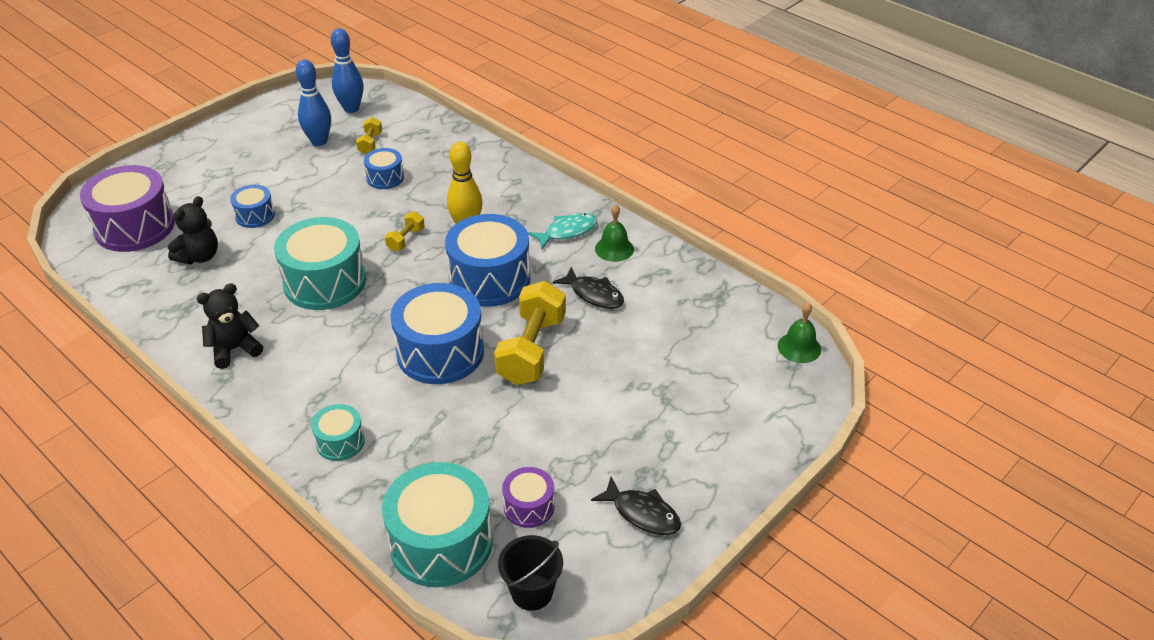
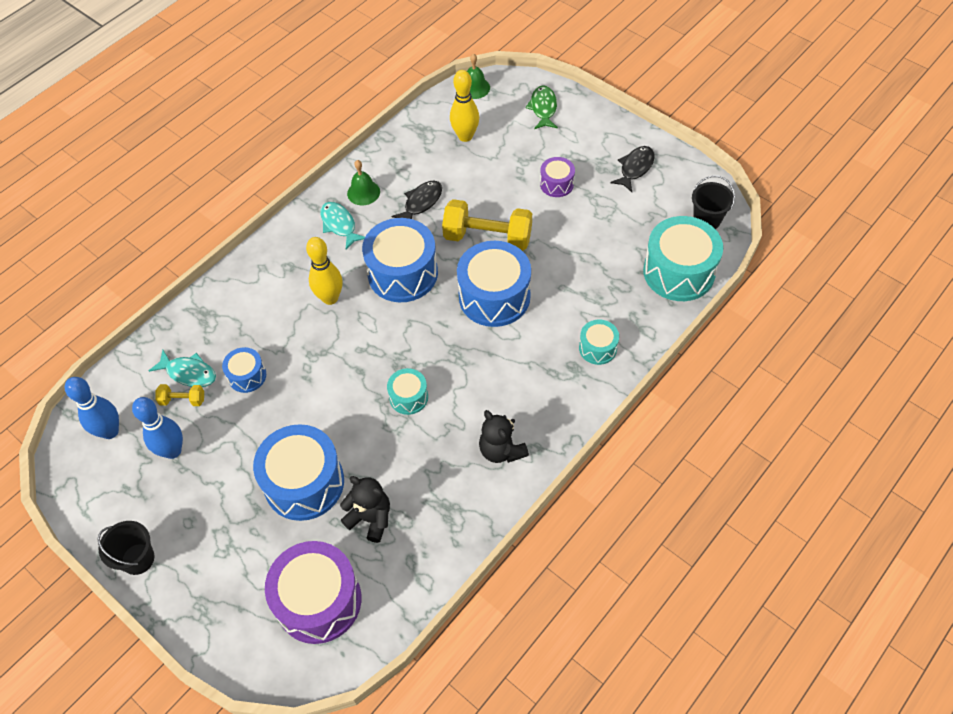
camera: 90 degrees left, 15 degrees up
blue drum [230,185,275,228] -> blue drum [253,424,344,521], size x1.96
turquoise drum [274,217,366,310] -> turquoise drum [387,368,428,415], size x0.51
yellow dumbbell [385,212,425,252] -> none
purple drum [502,467,555,528] -> purple drum moved to [540,157,575,197]
none -> black bucket [97,521,154,575]
none -> turquoise fish [149,350,216,387]
none -> yellow bowling pin [450,70,479,142]
none -> green fish [526,85,558,129]

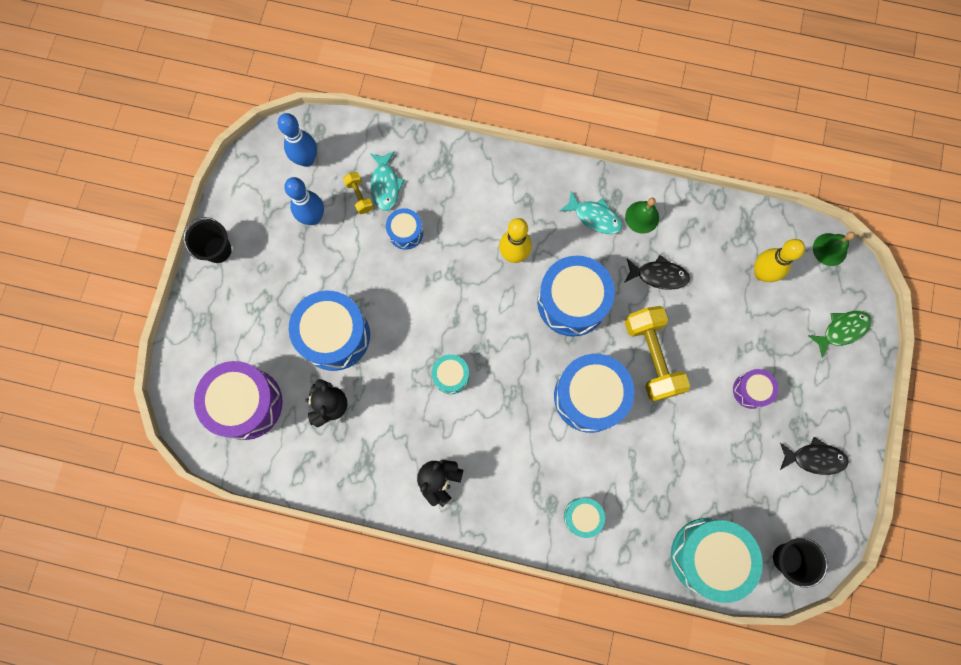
camera: 60 degrees right, 20 degrees up
turquoise fish [320,202,365,249] -> turquoise fish turned 90 degrees clockwise [559,191,622,234]

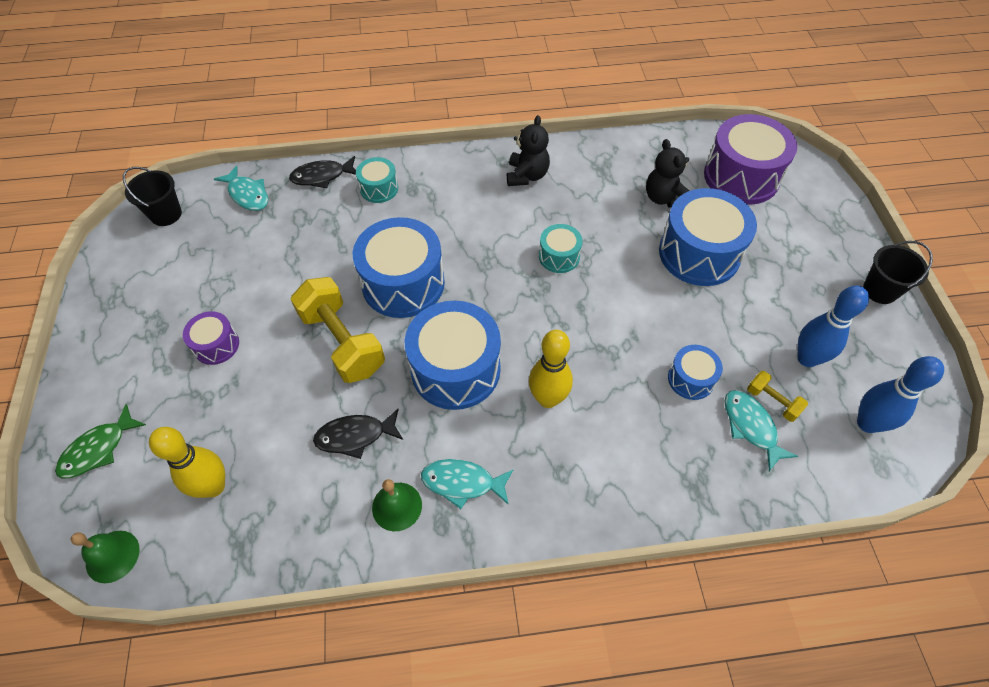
camera: 160 degrees right, 20 degrees down
turquoise drum [671,518,763,603] -> turquoise fish [214,165,268,211]
black fish [780,437,849,475] -> black fish moved to [289,156,356,188]

